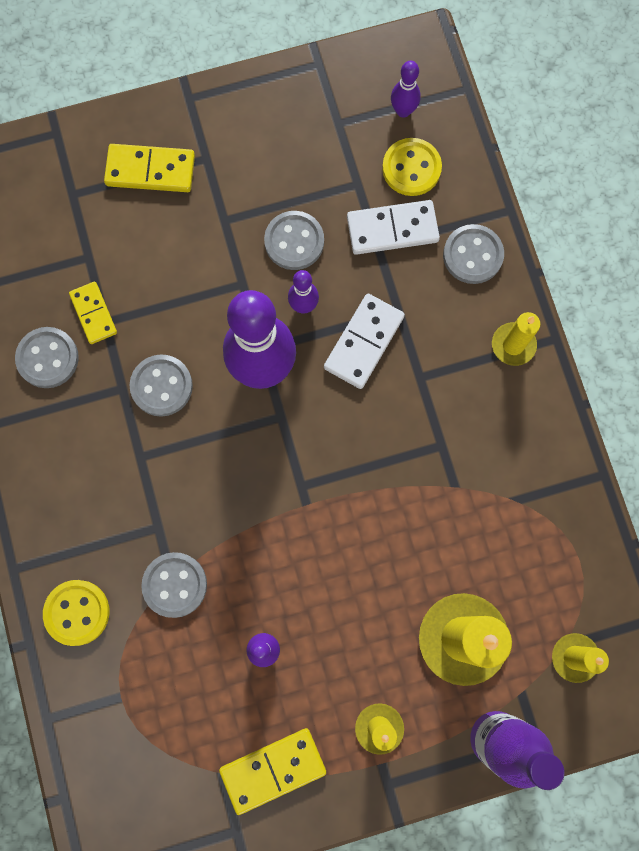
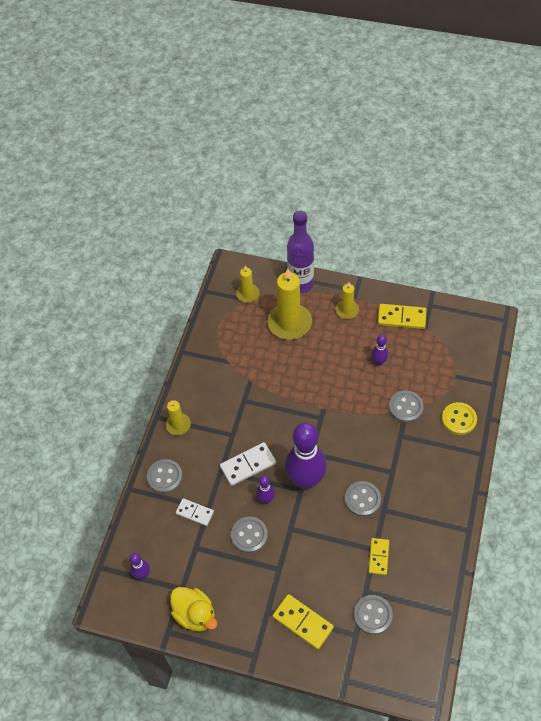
camera: 145 degrees left, 20 degrees down
grey button [15,327,79,388] -> grey button moved to [354,595,393,635]
white domino [347,200,440,255] -> white domino [176,498,214,526], size x0.66
yellow button [382,138,442,196] -> none
none -> yellow duck [170,587,217,631]

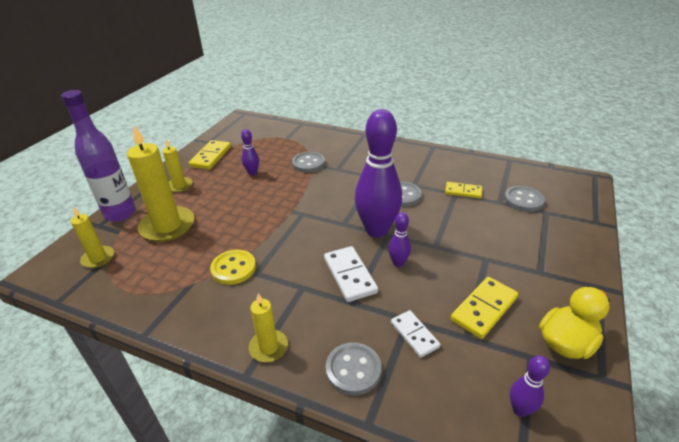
camera: 85 degrees left, 20 degrees down
white domino [176,498,214,526] -> white domino turned 60 degrees counterclockwise [391,310,440,358]
grey button [231,517,268,553] -> none
yellow domino [273,594,334,650] -> yellow domino moved to [450,277,518,339]
yellow button [442,402,477,435] -> yellow button moved to [210,250,256,285]

